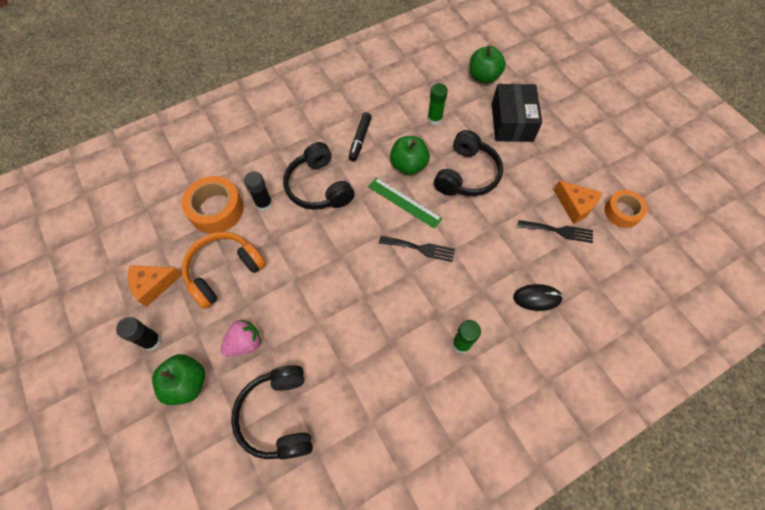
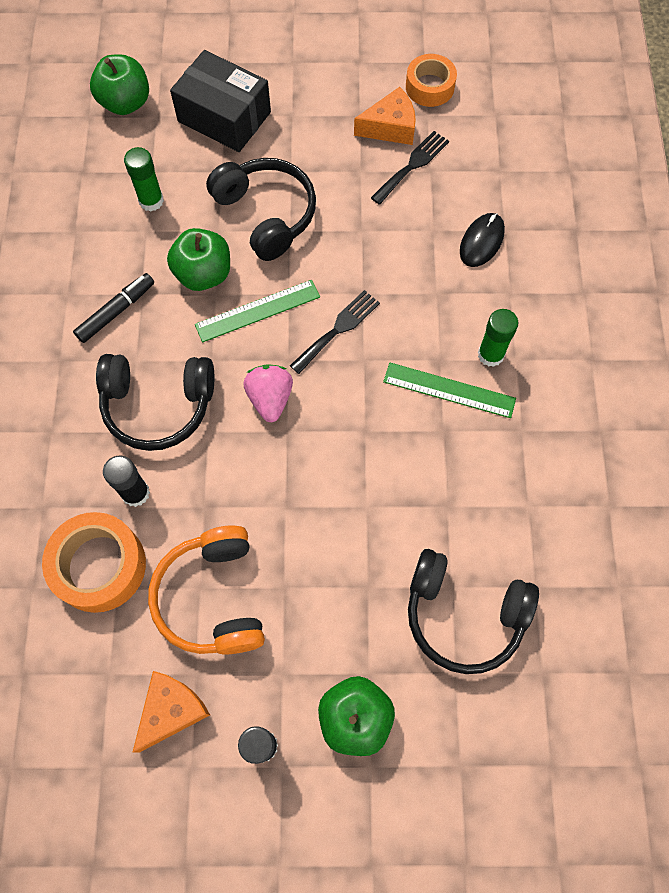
camera: 60 degrees left, 5 degrees up
orange cheese [128,265,182,307] -> orange cheese turned 150 degrees counterclockwise [133,671,210,753]
pink strawberry [220,319,261,356] -> pink strawberry moved to [243,364,293,422]
black marker [348,112,372,161] -> black marker turned 90 degrees counterclockwise [73,273,154,343]
none -> green ruler [383,363,516,418]

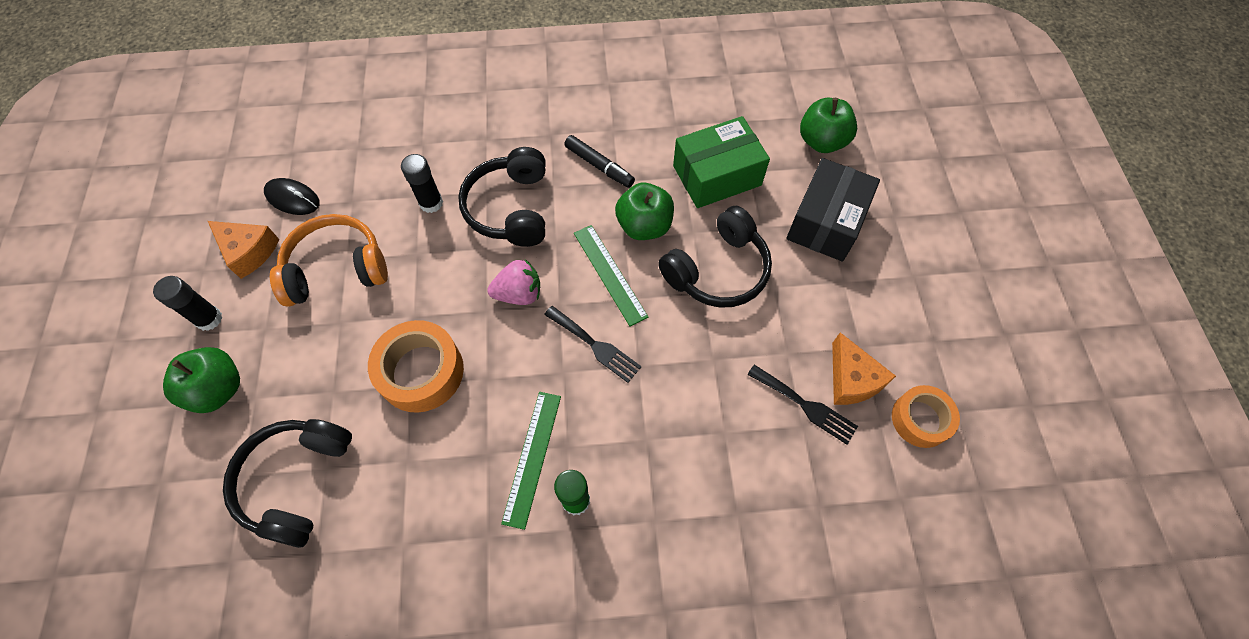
camera: 85 degrees right, 5 degrees down
orange tape [42,512,146,613] -> orange tape moved to [368,320,464,413]
green glue stick [124,147,164,212] -> green box [673,116,770,208]
black mouse [460,213,505,267] -> black mouse moved to [264,178,320,215]

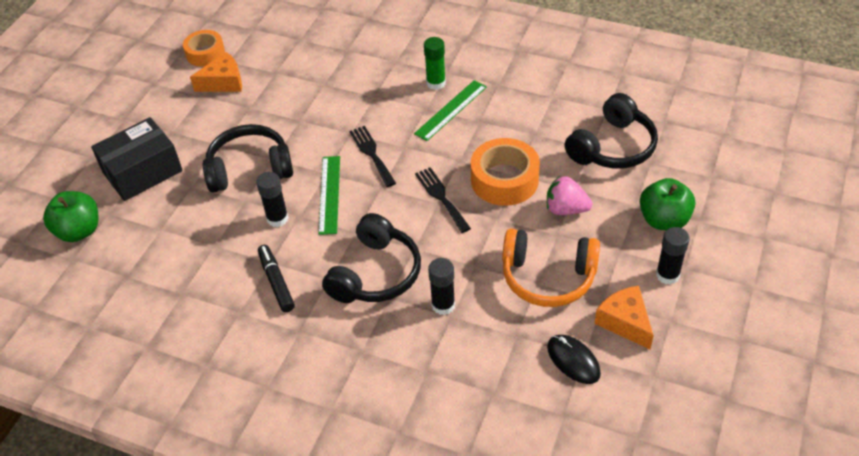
camera: 150 degrees left, 15 degrees down
pink strawberry [487,259,540,305] -> pink strawberry moved to [547,176,592,215]
green apple [615,183,674,240] -> black glue stick [256,172,289,227]
green box [673,116,770,208] -> none
black fork [747,365,858,445] -> black fork moved to [415,167,471,233]
orange cheese [832,332,896,405] -> orange cheese turned 60 degrees clockwise [190,52,242,92]

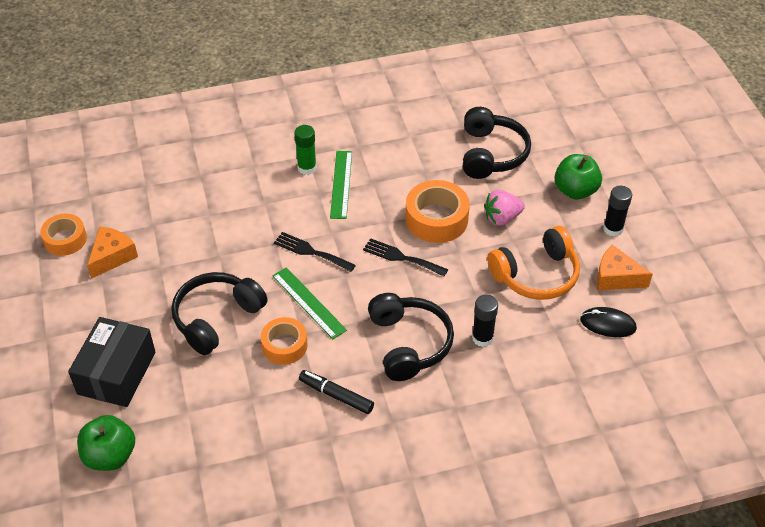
camera: 40 degrees left, 0 degrees up
black glue stick [256,172,289,227] -> orange tape [261,317,308,365]

